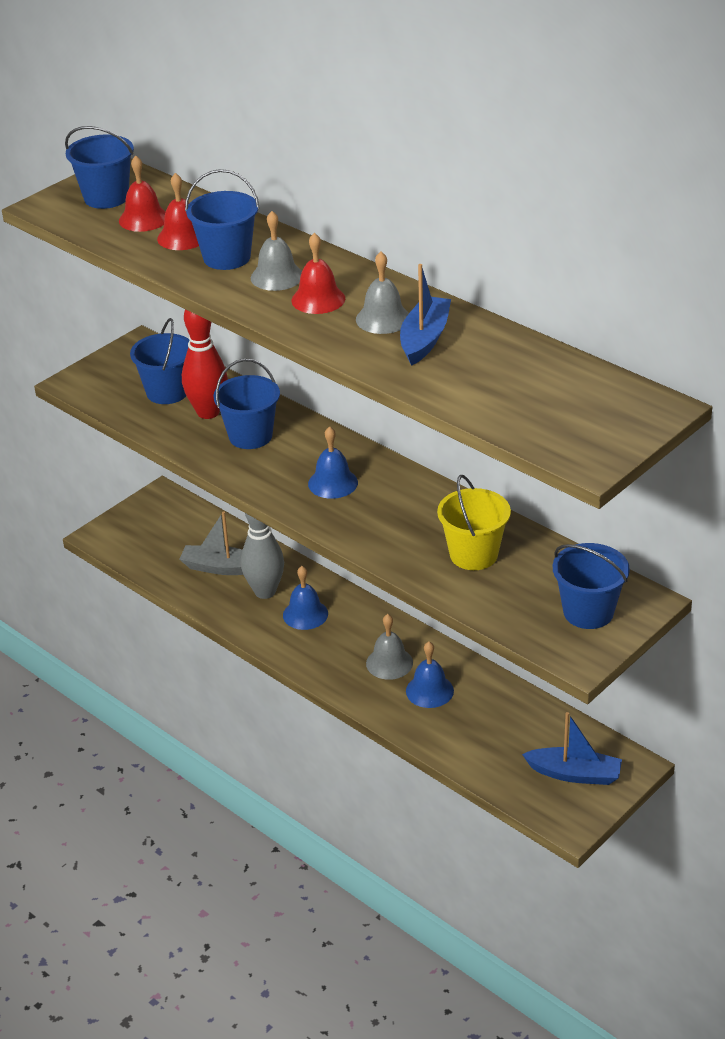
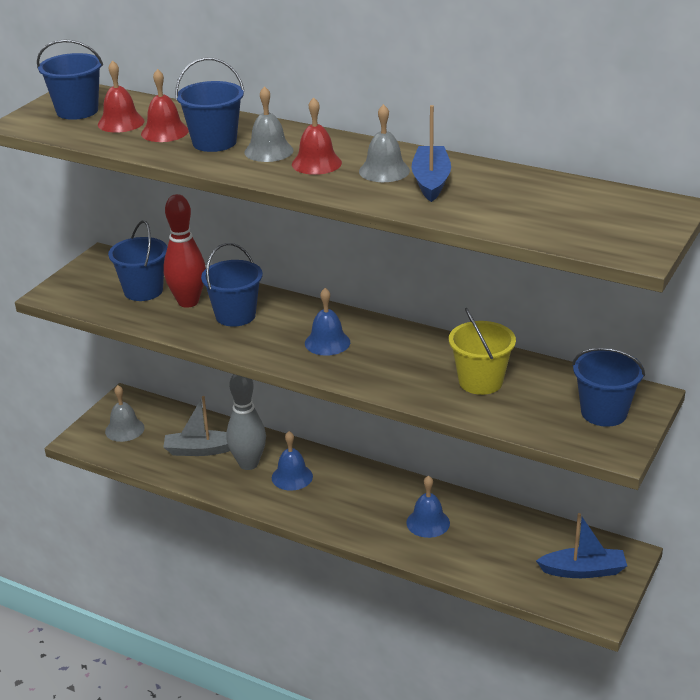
camera: 15 degrees left, 5 degrees down
grey bell [366,614,413,680] -> grey bell moved to [105,385,145,442]

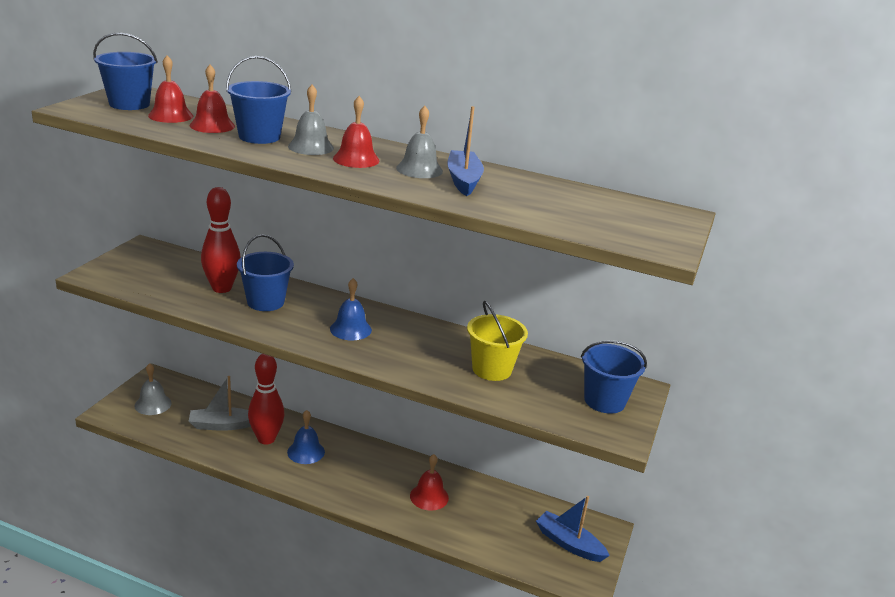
camera: 10 degrees left, 5 degrees down
blue bucket [108,221,167,301] -> none
grey bowling pin [226,374,266,470] -> red bowling pin [248,354,284,445]
blue bell [406,475,450,538] -> red bell [410,454,449,511]
blue boat [536,513,627,578] -> blue boat turned 135 degrees counterclockwise [536,496,610,562]

